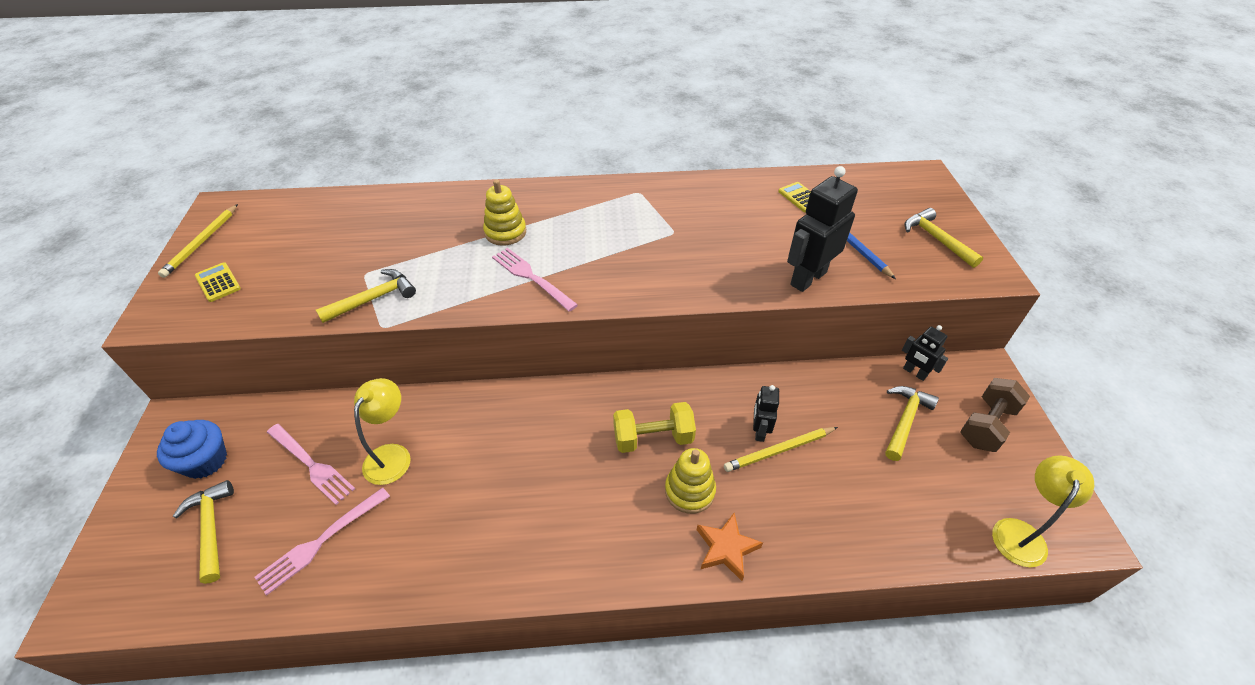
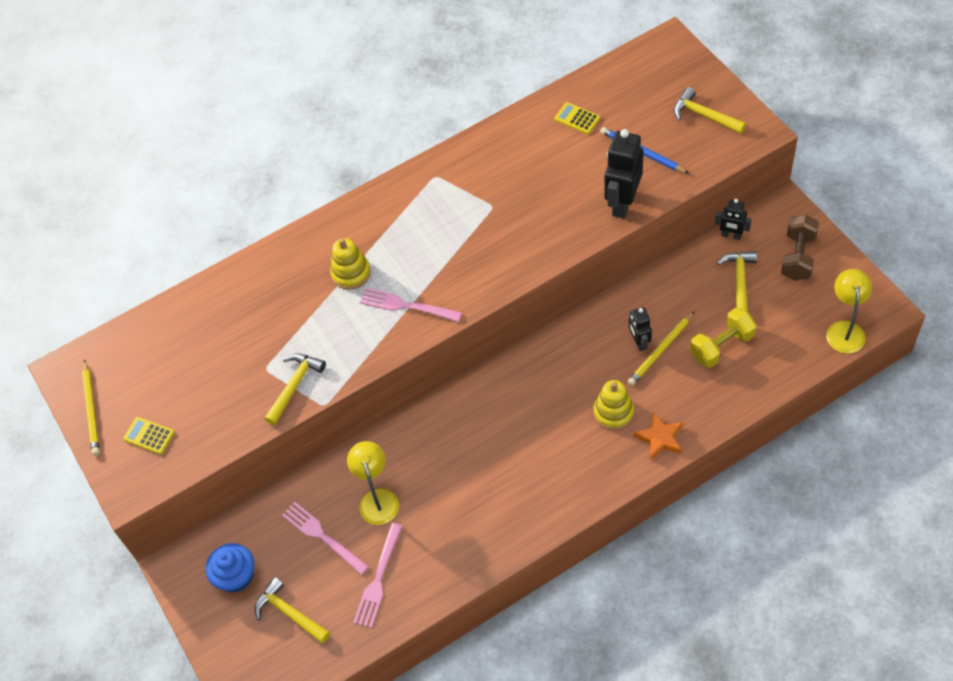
camera: 20 degrees left, 10 degrees up
pink fork [267,424,355,505] -> pink fork turned 150 degrees counterclockwise [282,502,369,575]
yellow dumbbell [613,402,696,453] -> yellow dumbbell moved to [690,308,757,368]

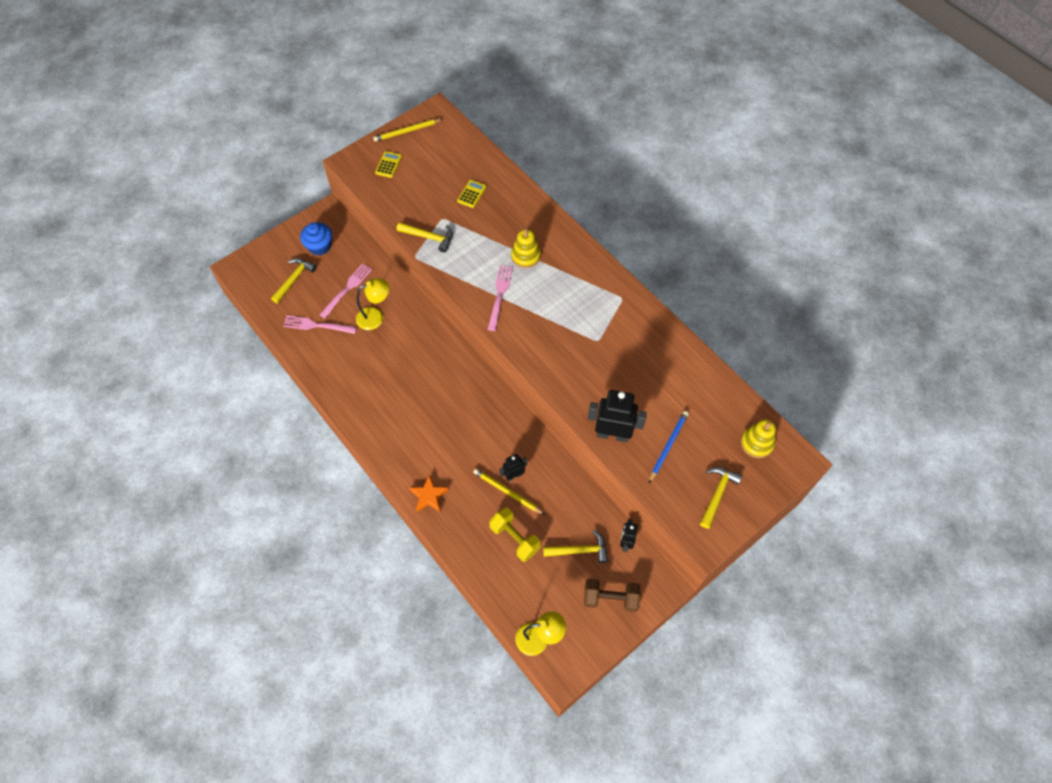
camera: 75 degrees right, 5 degrees up
yellow calculator [555,102,600,134] -> yellow calculator moved to [457,180,486,208]
yellow stacking toy [594,380,634,430] -> yellow stacking toy moved to [741,419,776,458]

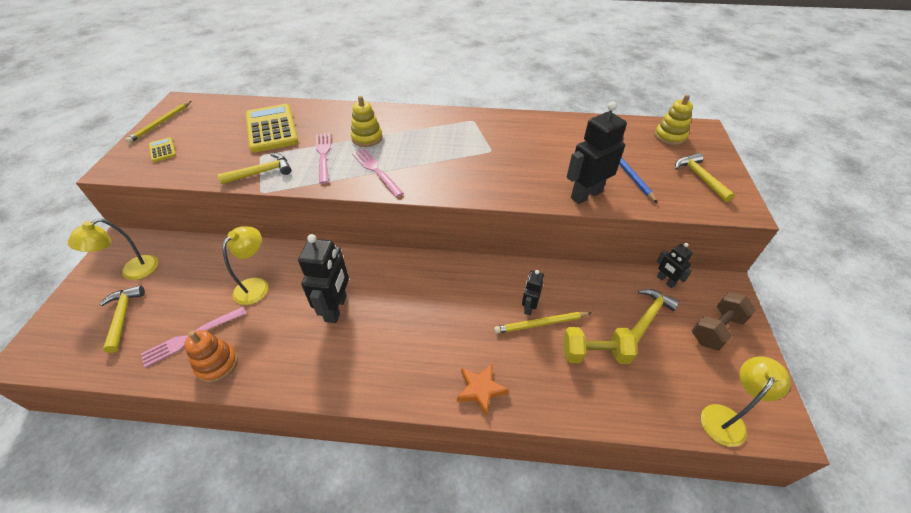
camera: 45 degrees left, 15 degrees down
blue cupcake [300,222,332,255] -> yellow lamp [68,219,158,280]
pink fork [320,263,372,318] -> pink fork moved to [316,133,331,184]
yellow calculator [457,180,486,208] -> yellow calculator [246,104,298,153], size x2.19
none -> orange stacking toy [184,330,238,383]
none -> black robot [298,234,349,323]

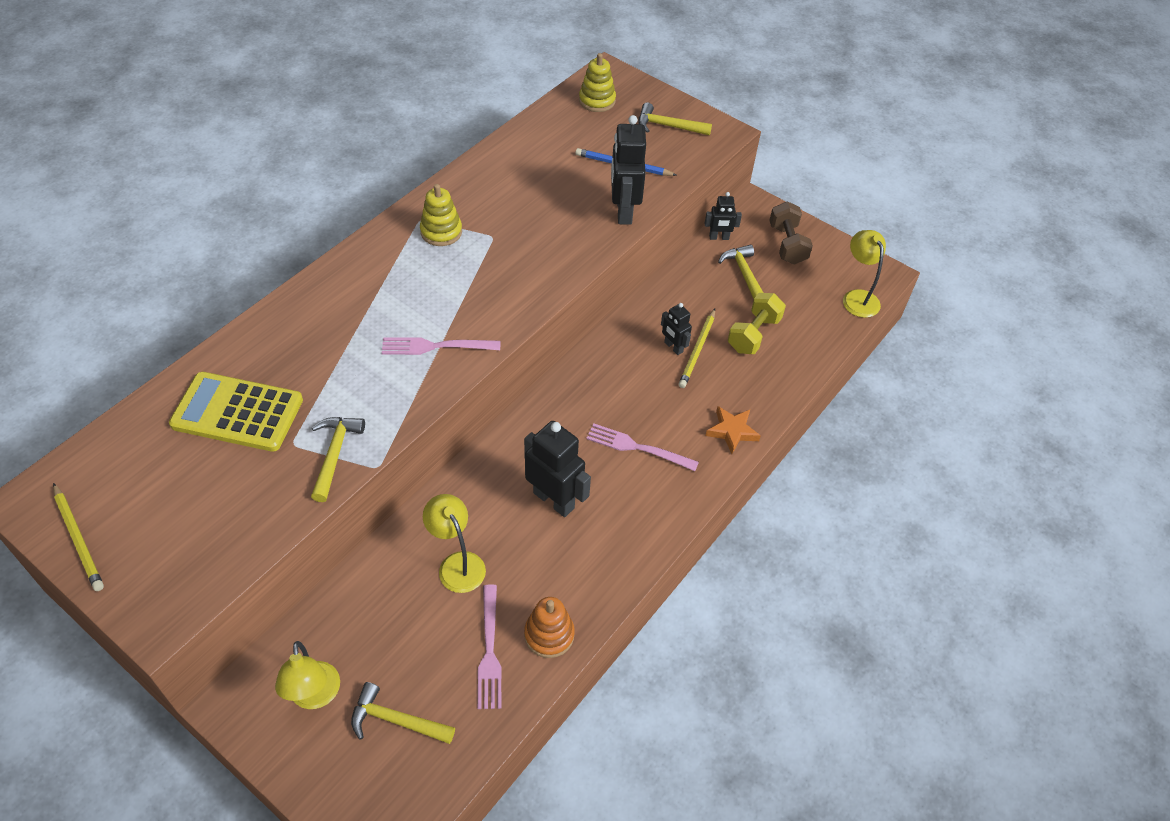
camera: 60 degrees left, 5 degrees up
yellow calculator [149,137,176,162] -> none
pink fork [316,133,331,184] -> pink fork moved to [586,423,699,471]
yellow stacking toy [351,96,383,147] -> yellow stacking toy moved to [420,184,462,246]

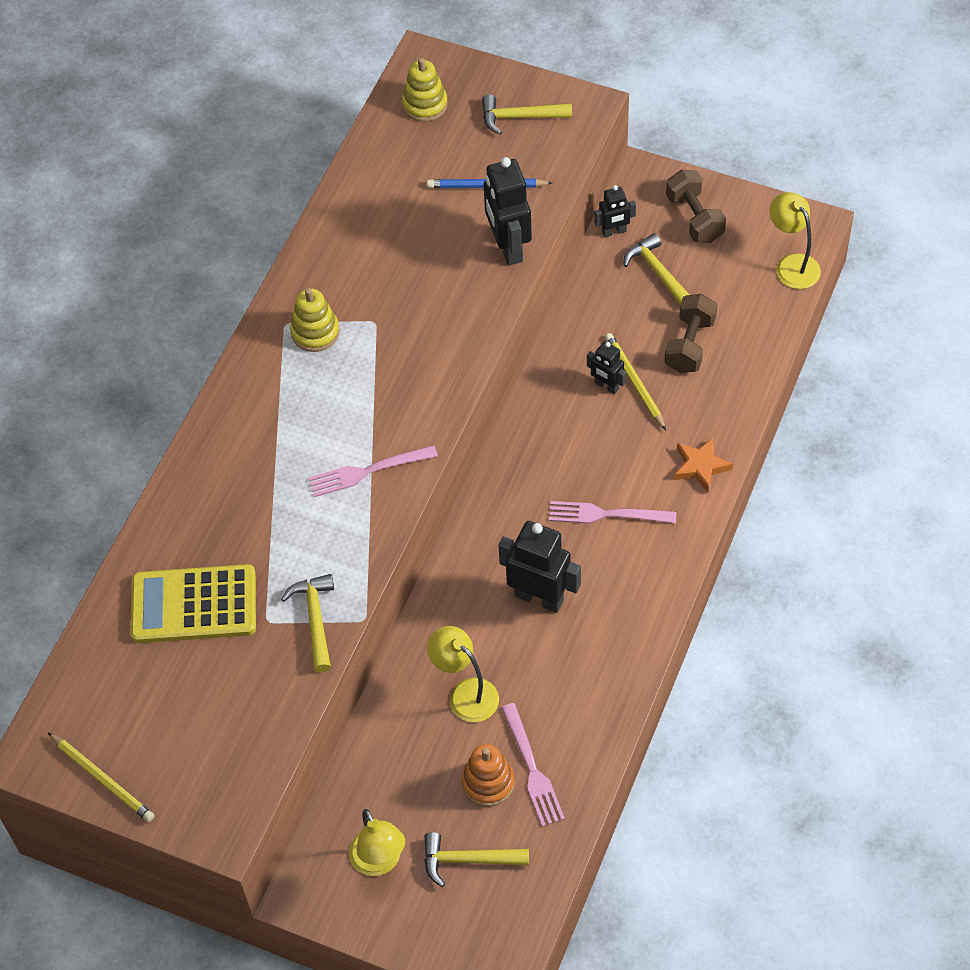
camera: 10 degrees left, 5 degrees up
orange stacking toy [524,597,575,658] -> orange stacking toy moved to [461,744,514,807]
yellow pencil [679,309,715,388] -> yellow pencil turned 150 degrees clockwise [605,333,666,430]
yellow dumbbell [728,293,786,354] -> brown dumbbell [664,294,717,373]

